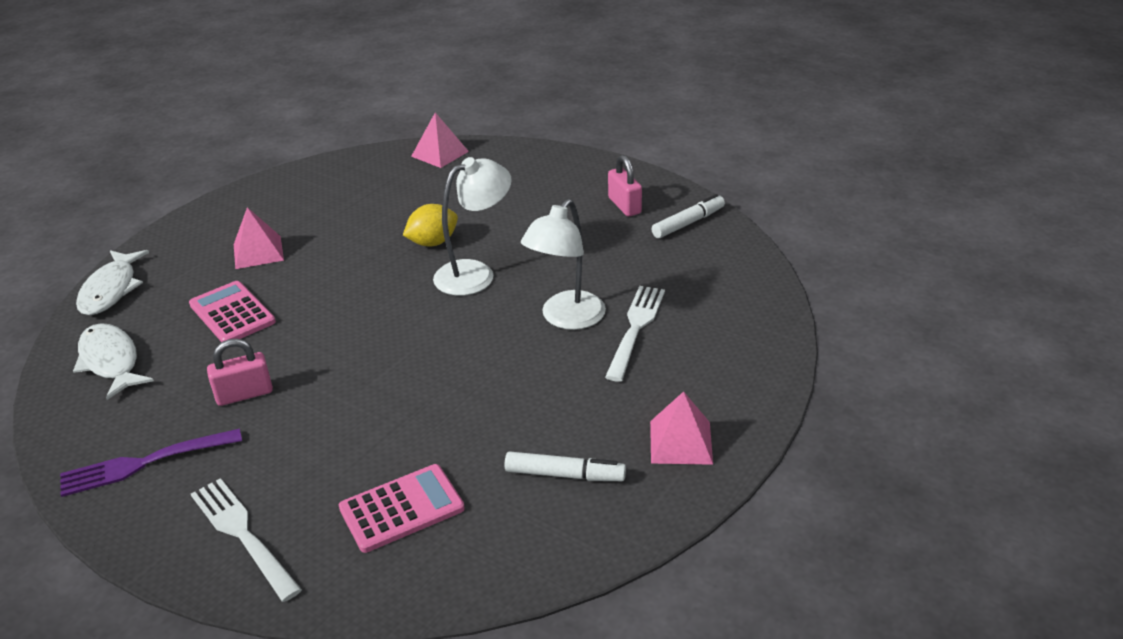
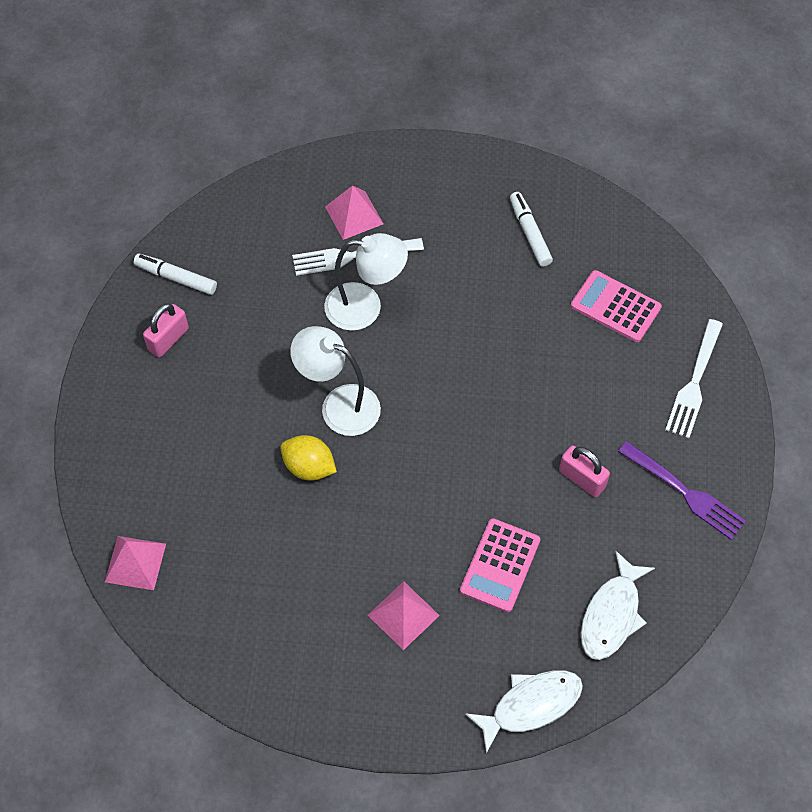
camera: 120 degrees left, 25 degrees up
pink pyramid [650,391,713,465] -> pink pyramid moved to [325,186,383,240]

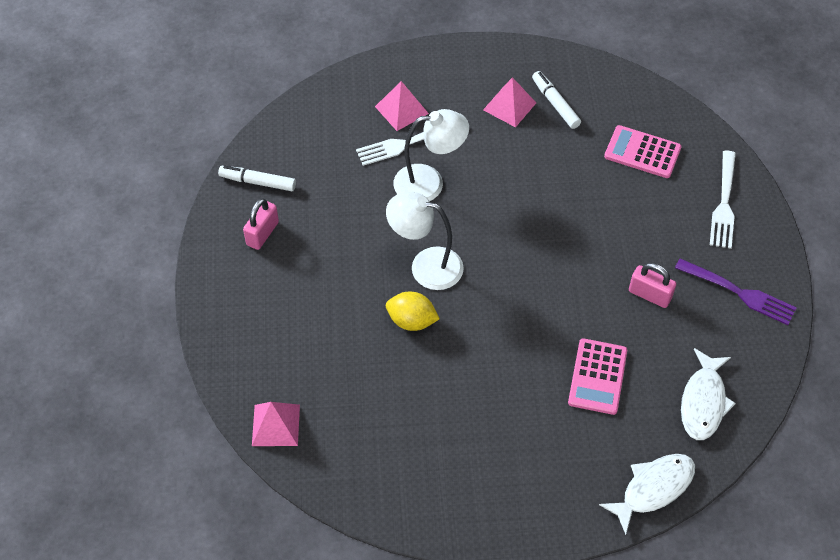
camera: 10 degrees left, 5 degrees down
pink pyramid [368,581,440,650] -> pink pyramid moved to [483,77,536,127]

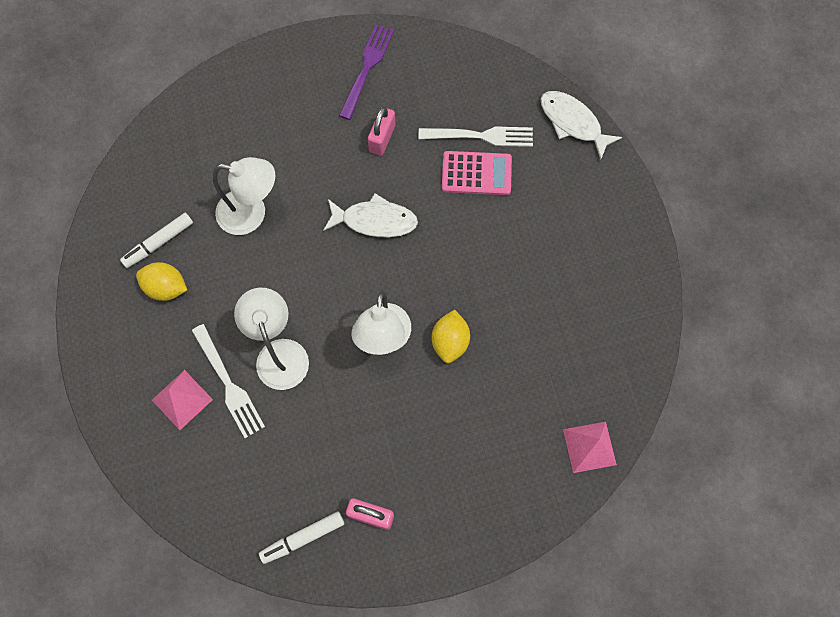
camera: 100 degrees left, 15 degrees up
white marker [218,165,296,191] -> white marker turned 60 degrees clockwise [259,511,344,564]
pink pyramid [483,77,536,127] -> yellow lemon [136,262,187,301]
pink calculator [604,125,681,178] -> none
white fish [681,348,736,440] -> white fish moved to [323,193,418,237]
white fork [710,150,736,249] -> white fork moved to [419,126,533,147]
none -> white lamp [213,157,275,235]

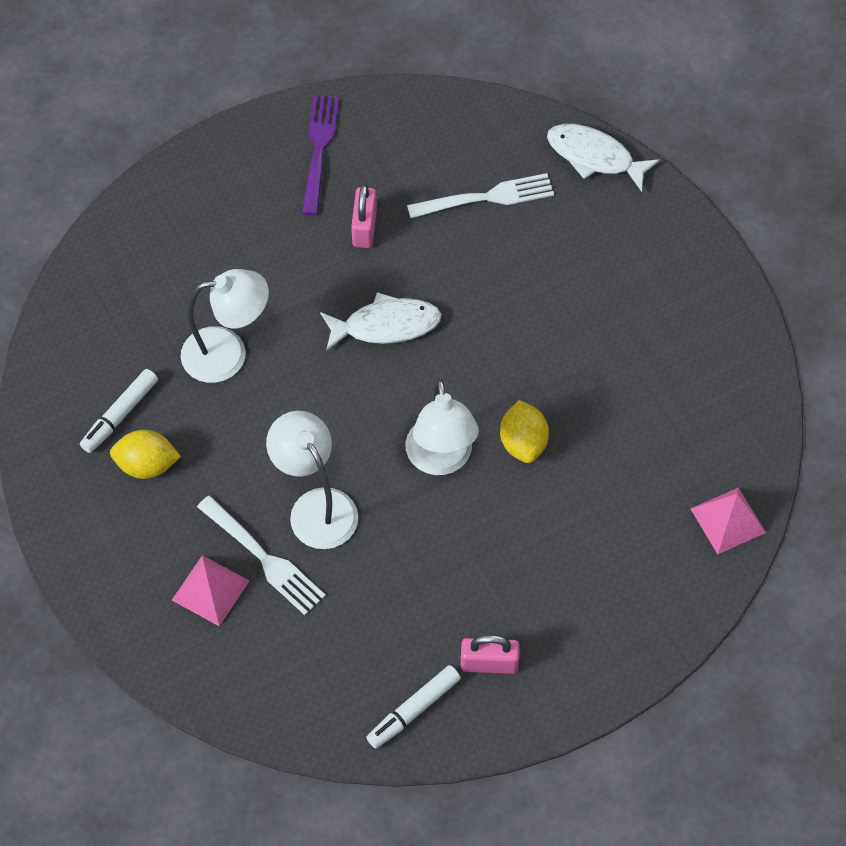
camera: 15 degrees left, 10 degrees down
pink calculator [442,151,512,195] -> none

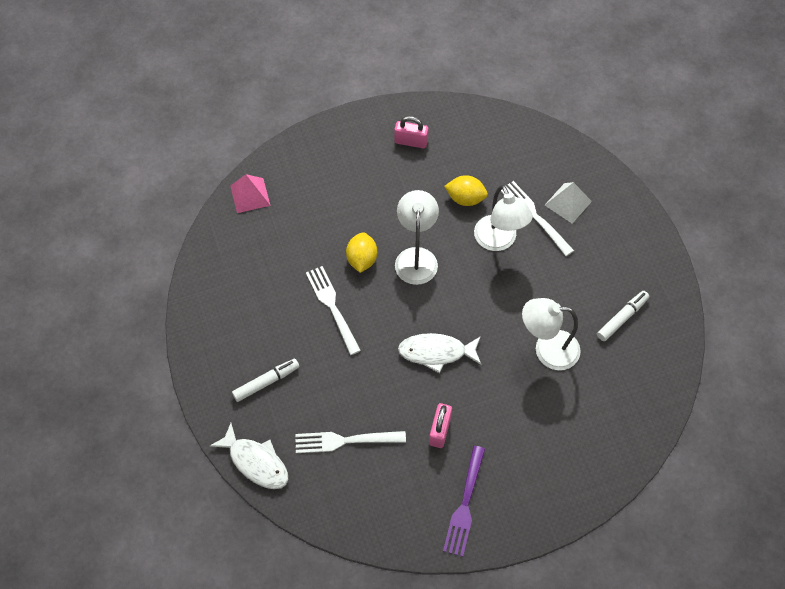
camera: 170 degrees left, 0 degrees up
yellow lemon [110,430,181,479] -> yellow lemon moved to [444,175,488,206]
pink pyramid [172,555,249,626] -> white pyramid [545,182,592,224]
white marker [366,665,461,749] -> white marker moved to [232,359,299,402]
none -> white fork [306,266,361,355]

